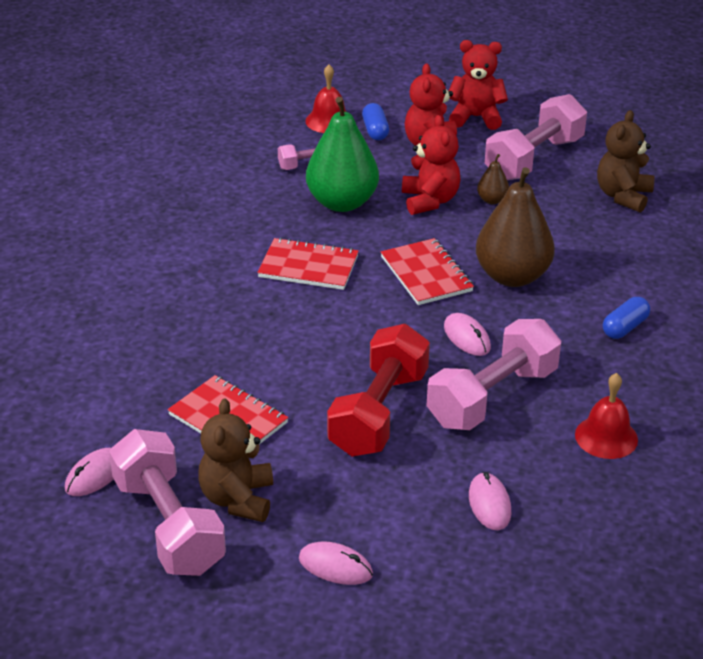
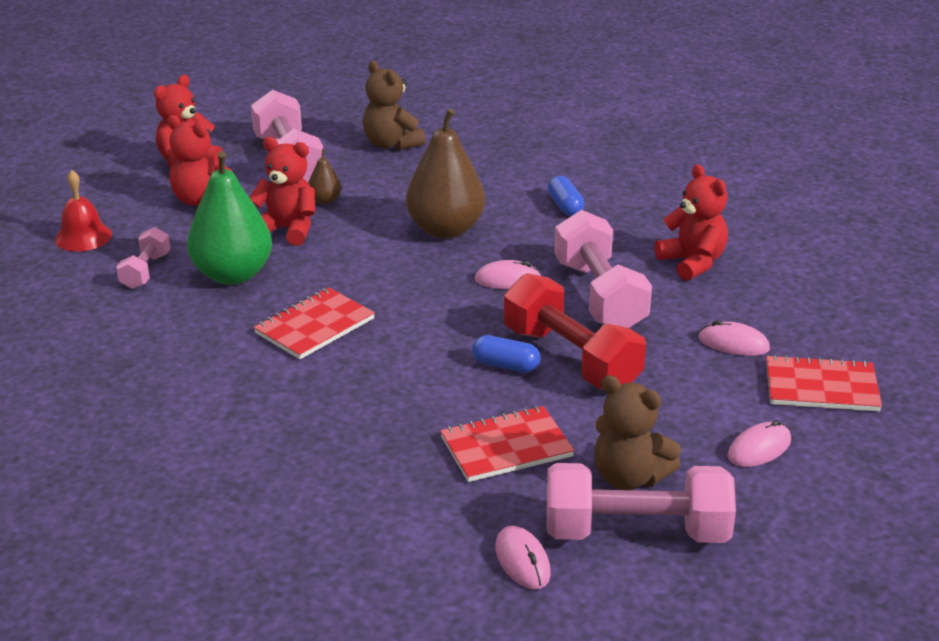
camera: 60 degrees left, 5 degrees down
blue capsule [362,103,389,140] -> blue capsule moved to [472,335,541,373]
red notebook [381,238,474,305] -> red notebook moved to [766,355,882,412]
red bell [575,373,638,459] -> red teddy bear [654,164,728,281]

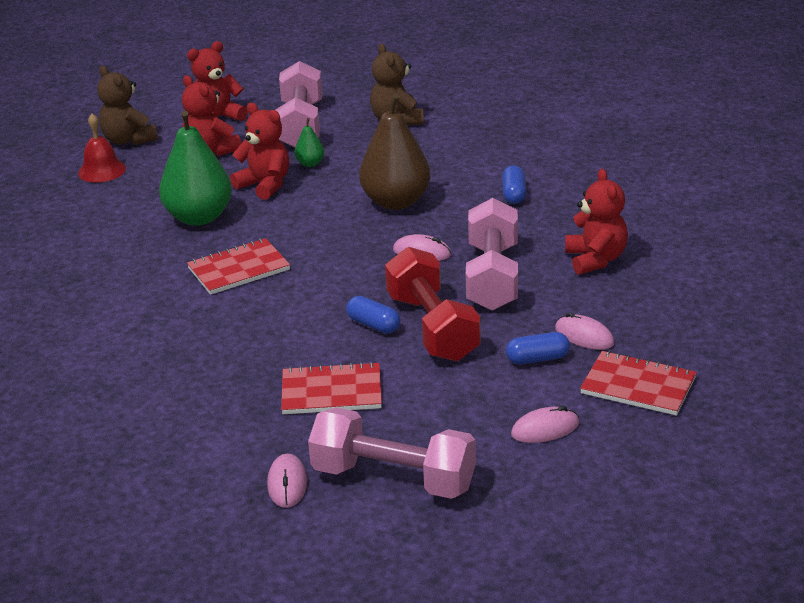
camera: 20 degrees right, 0 degrees up
pink dumbbell [116,227,170,289] -> none
brown pear [308,149,341,204] -> green pear [294,118,325,167]
brown teddy bear [595,375,681,490] -> brown teddy bear moved to [97,66,158,146]
none -> blue capsule [506,332,570,364]

